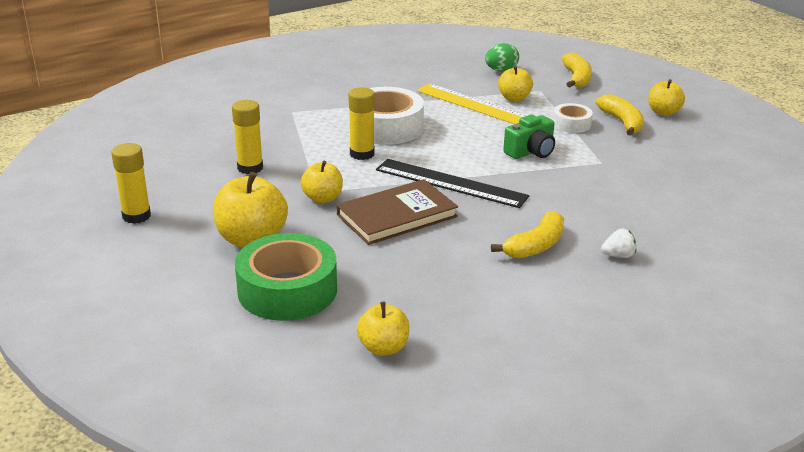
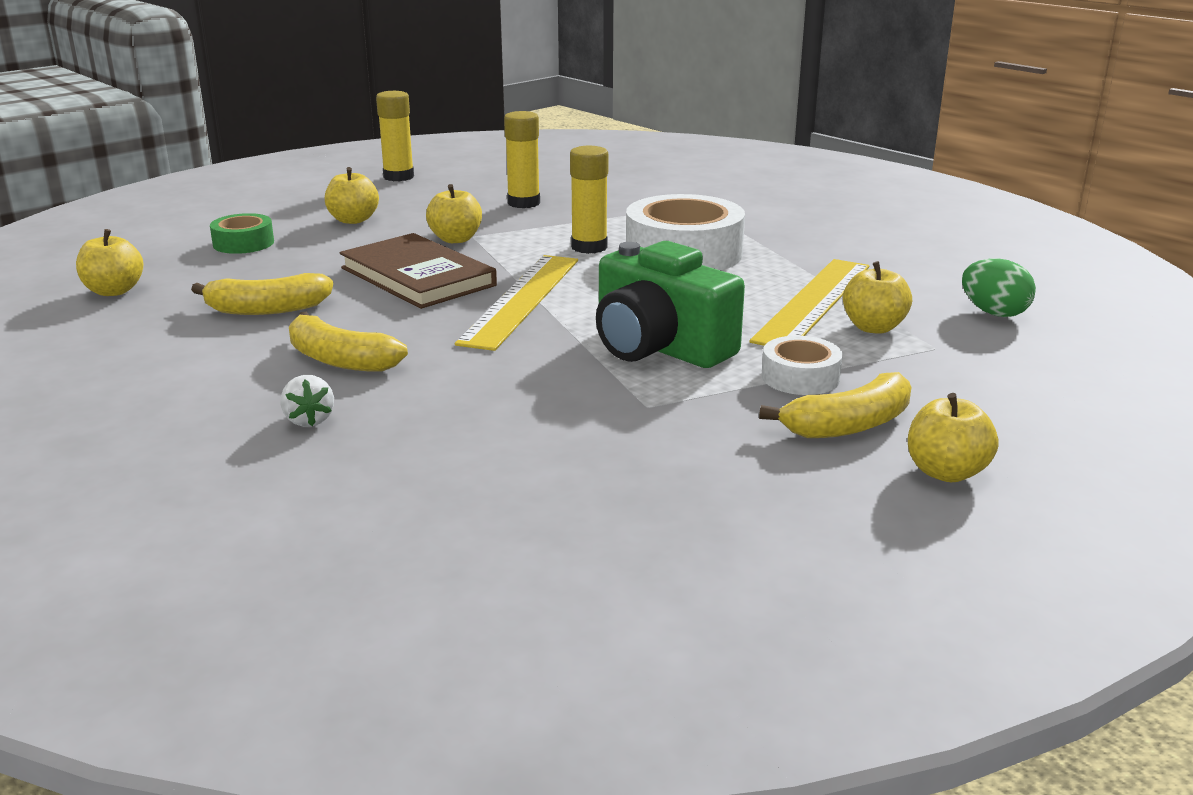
camera: 80 degrees right, 5 degrees down
yellow apple [213,172,288,247] -> yellow apple [325,167,379,224], size x0.61
green tape [235,233,337,321] -> green tape [210,213,274,254], size x0.52
black ruler [376,159,529,208] -> yellow ruler [455,255,578,351]
green camera [503,114,555,159] -> green camera [596,241,745,368], size x1.56
yellow banana [562,53,592,88] -> yellow banana moved to [191,273,333,315]

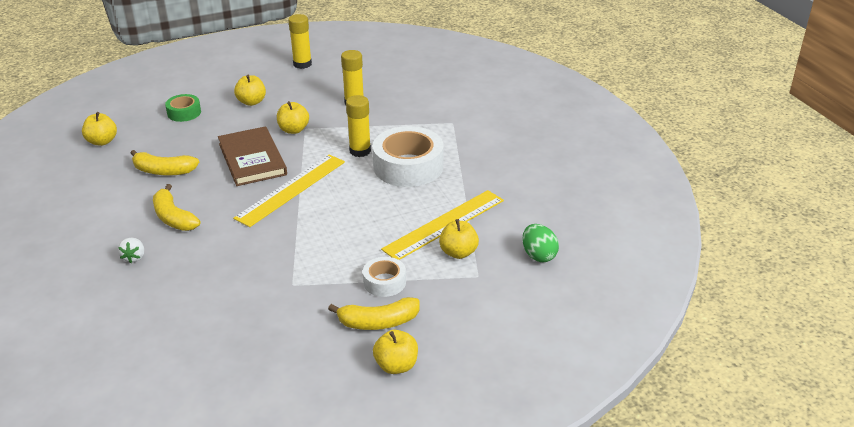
camera: 20 degrees right, 10 degrees up
green camera [596,241,745,368] -> none

